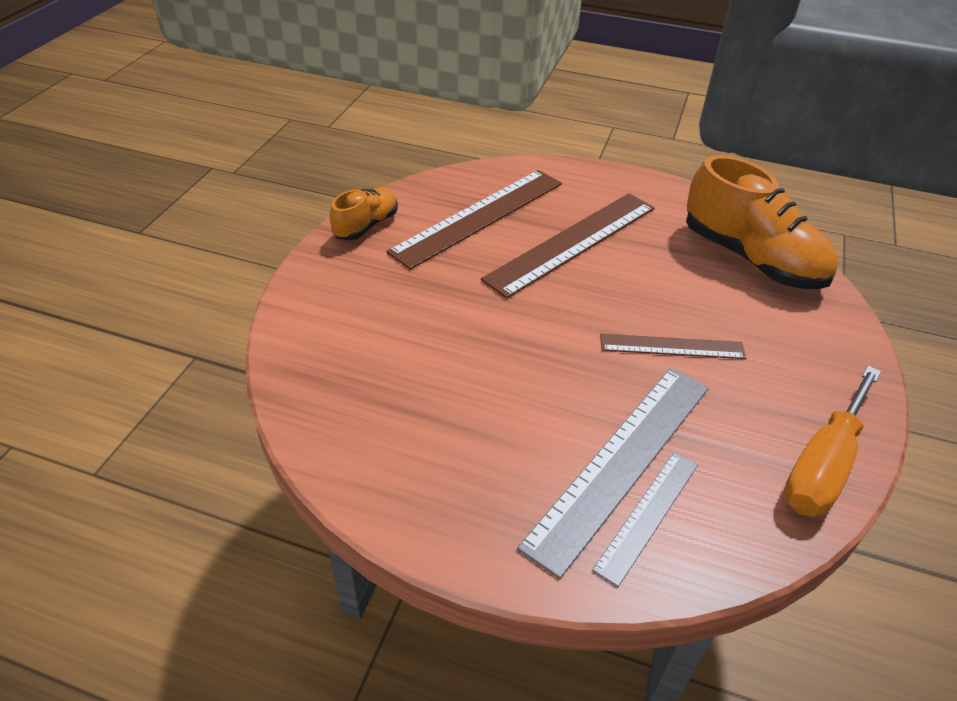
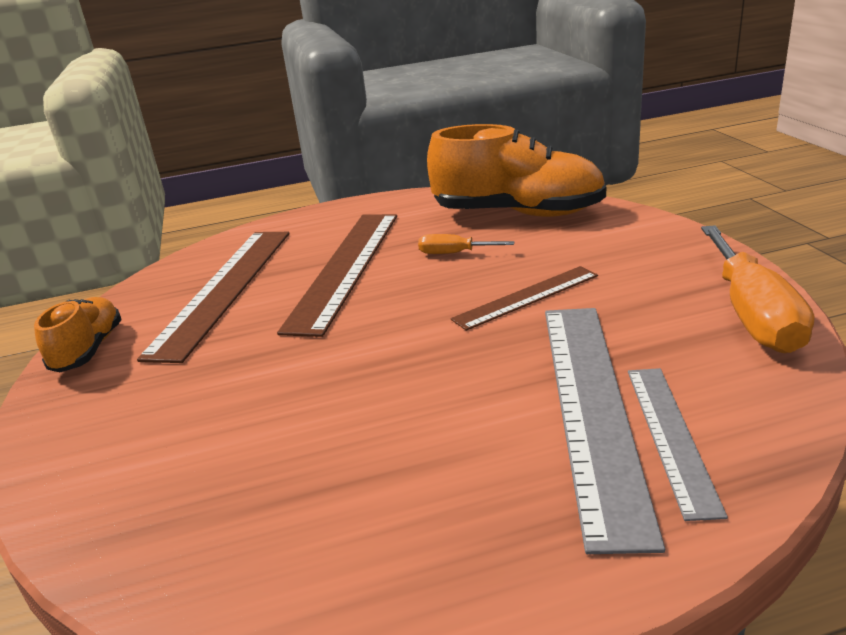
camera: 30 degrees left, 15 degrees down
none -> orange screwdriver [418,234,514,254]

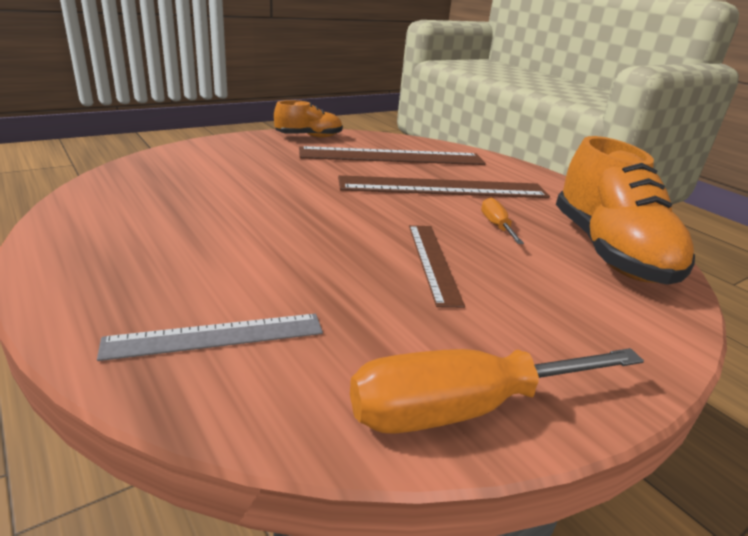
camera: 65 degrees right, 0 degrees up
brown ruler [451,266,598,331] -> brown ruler turned 45 degrees clockwise [409,225,465,308]
grey ruler [545,308,665,554] -> none

